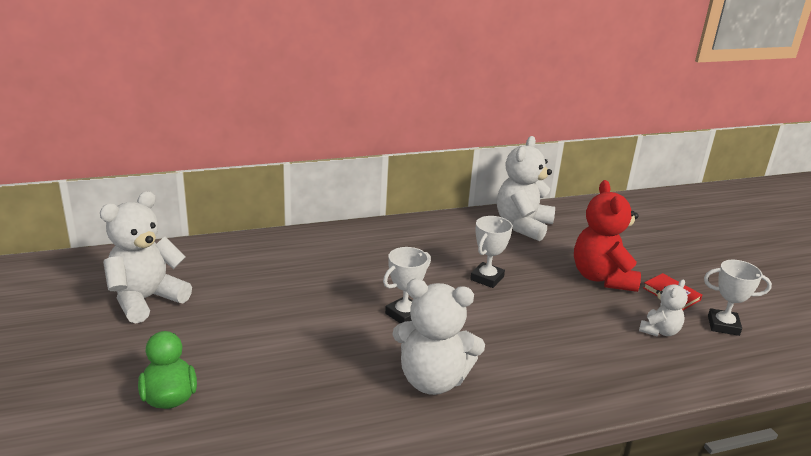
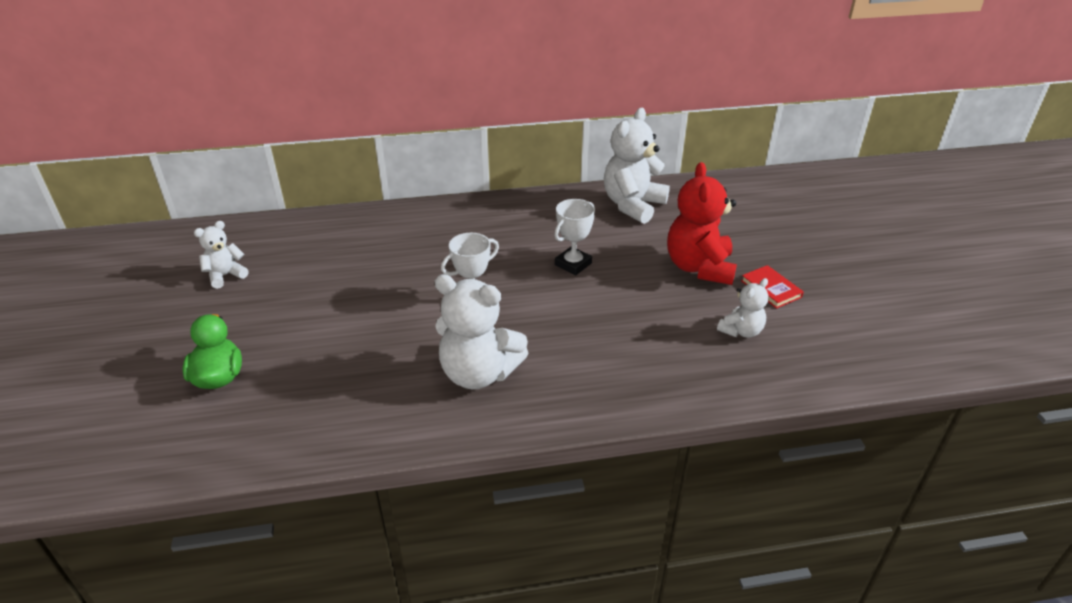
camera: 10 degrees right, 10 degrees up
white teddy bear [100,191,192,323] -> white teddy bear [194,221,249,289], size x0.54
white trophy [704,260,772,336] -> none

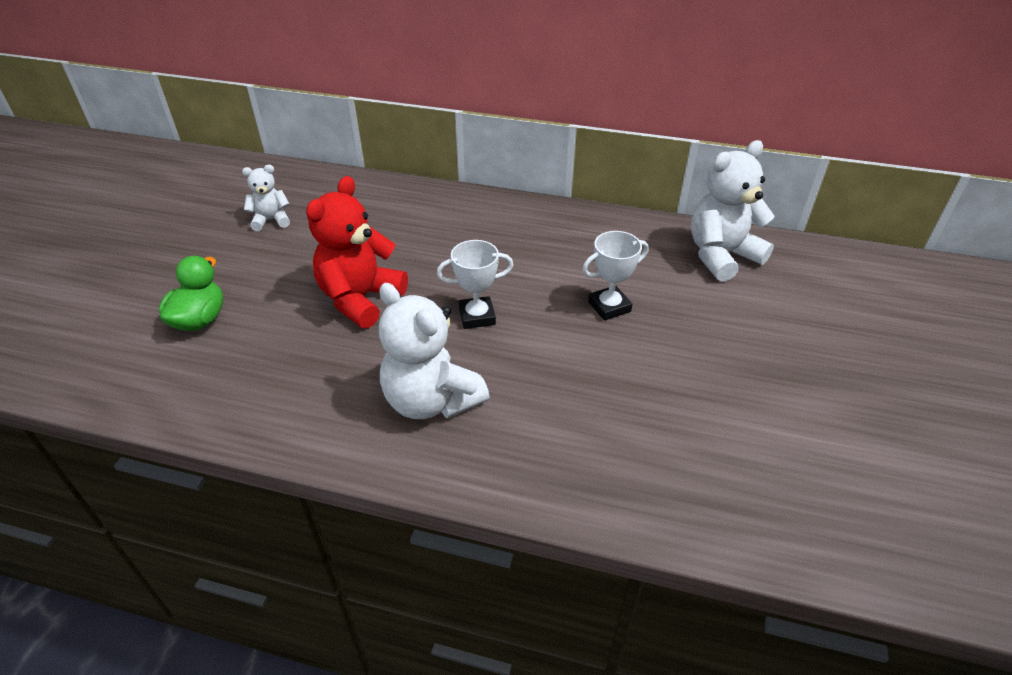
camera: 25 degrees right, 5 degrees up
red teddy bear [667,162,737,285] -> red teddy bear moved to [306,176,408,328]
white teddy bear [717,278,769,338] -> none
red book [741,265,804,309] -> none

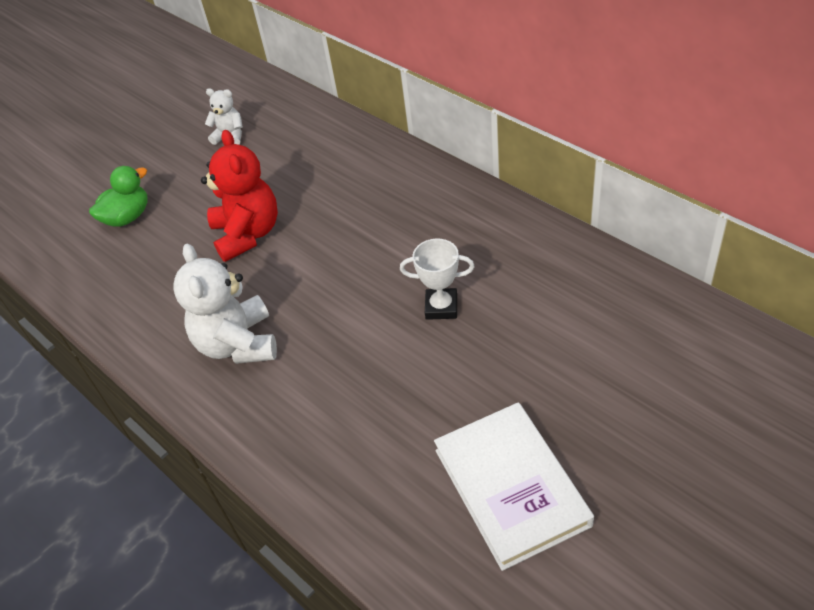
camera: 35 degrees right, 5 degrees up
red teddy bear [306,176,408,328] -> red teddy bear turned 105 degrees clockwise [201,130,278,262]
white trophy [437,240,514,329] -> none
white teddy bear [691,140,775,282] -> none
none -> white book [434,402,594,571]

